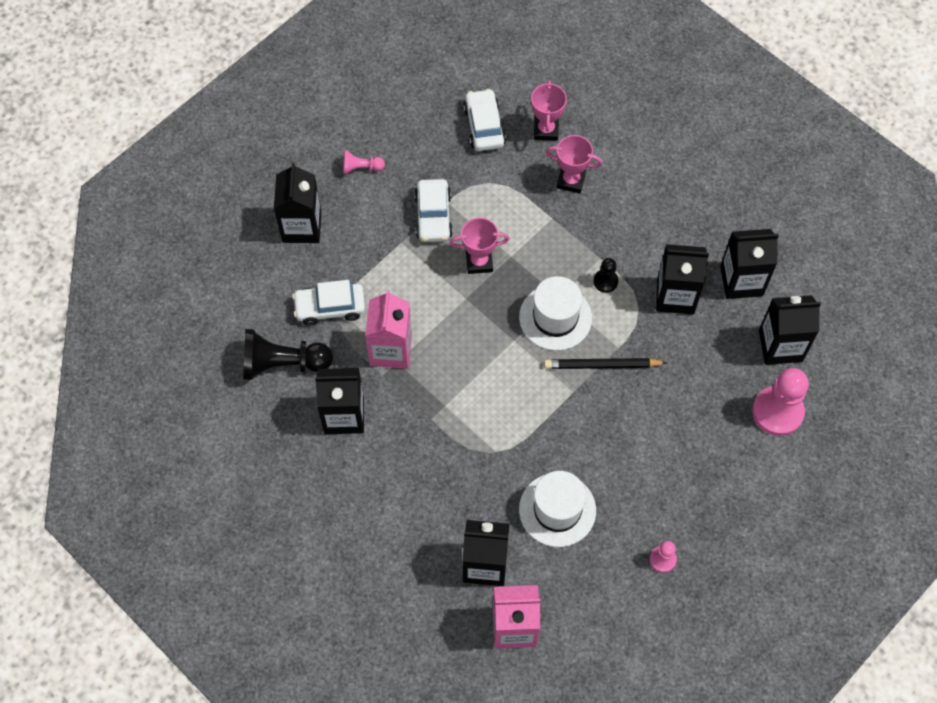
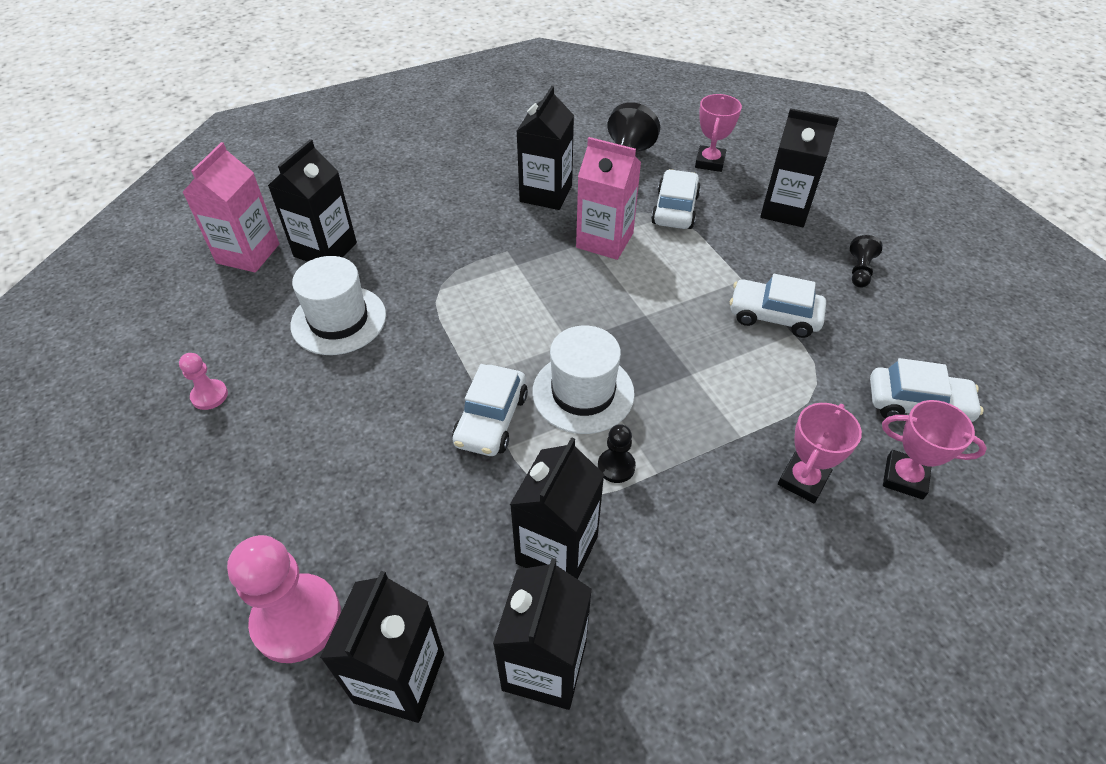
camera: 110 degrees right, 15 degrees down
pink pawn [343,150,385,174] -> black pawn [850,235,883,288]
pink trophy [450,218,509,274] -> pink trophy moved to [695,94,742,172]
black pencil [544,358,667,369] -> white car [452,364,528,456]

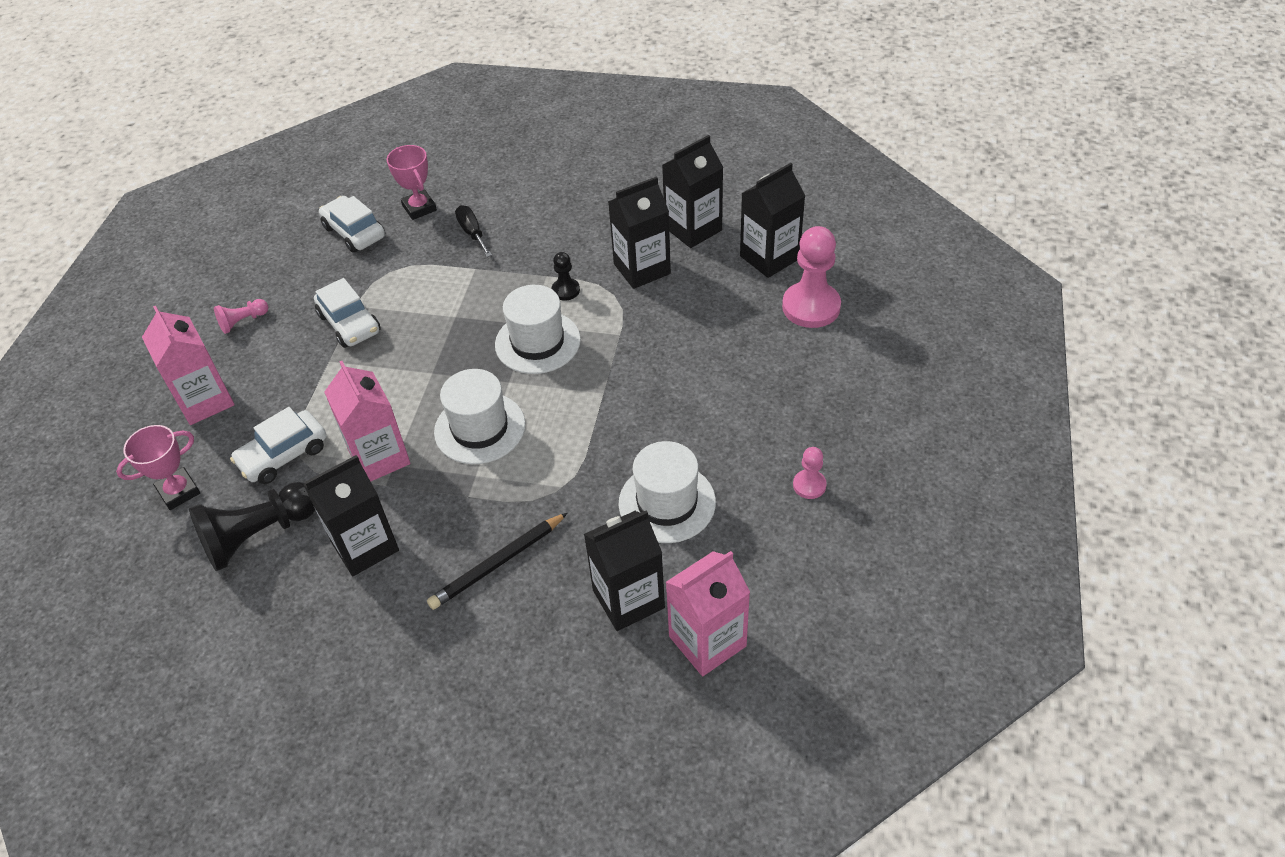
camera: 140 degrees left, 0 degrees up
white car [452,364,528,456] -> none
black carton [760,108,839,227] -> pink carton [142,306,234,425]
pink trophy [778,403,862,503] -> black screwdriver [455,205,492,257]
black pawn [850,235,883,288] -> pink pawn [214,299,268,334]
none -> black pencil [427,513,567,610]
none -> white hat [434,369,525,464]

